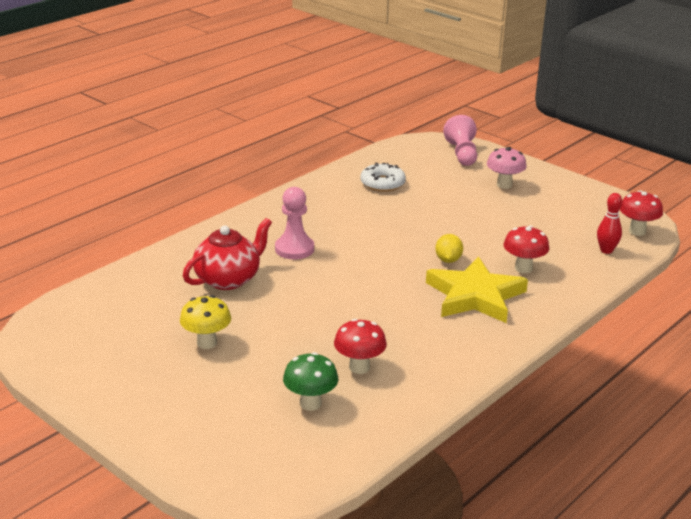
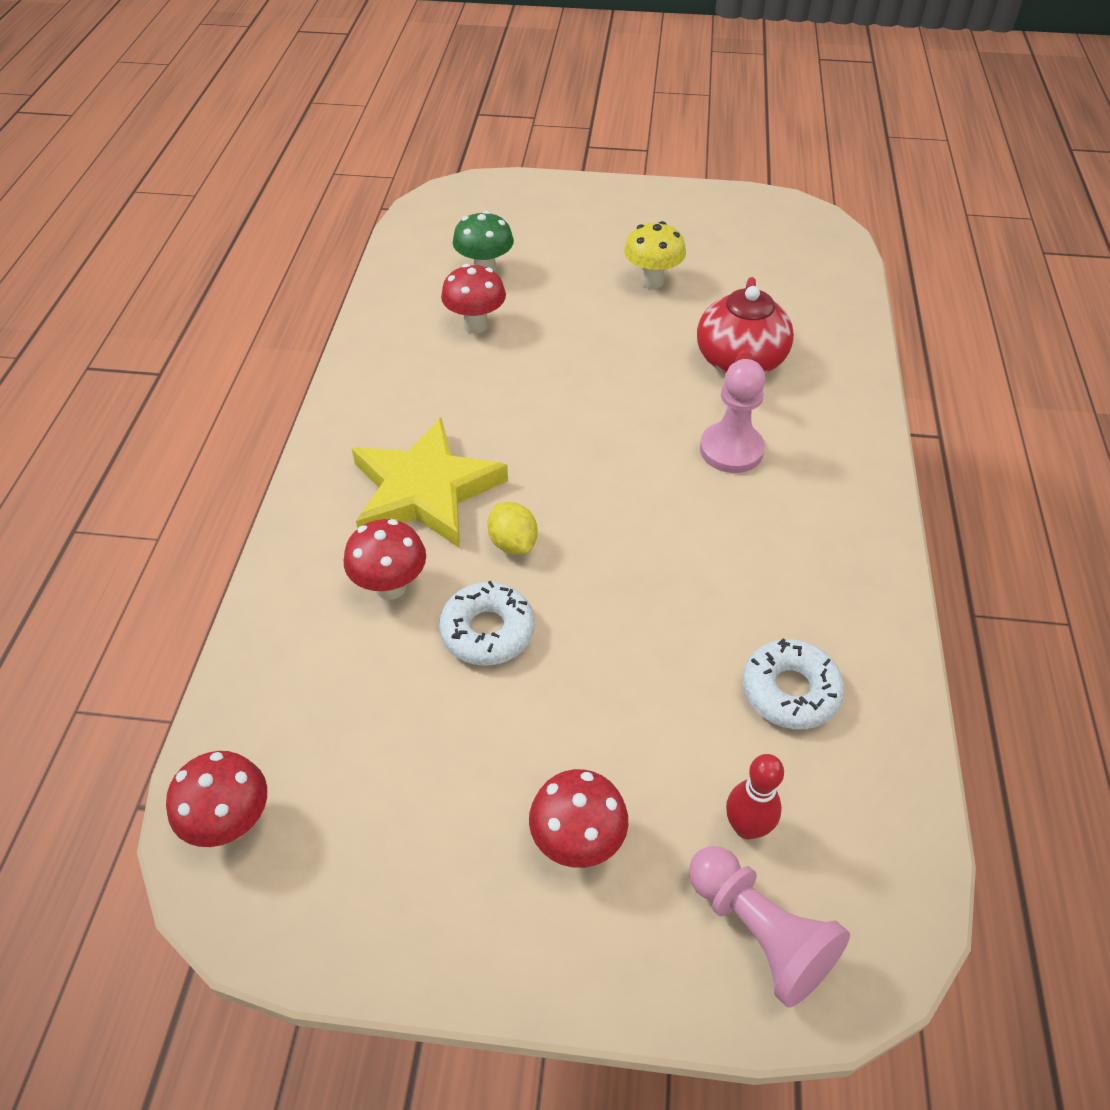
camera: 145 degrees right, 20 degrees up
pink mushroom [487,147,527,189] -> red mushroom [529,769,628,868]
red bowling pin [597,193,622,254] -> red bowling pin moved to [726,754,784,839]
none -> white donut [439,581,535,666]

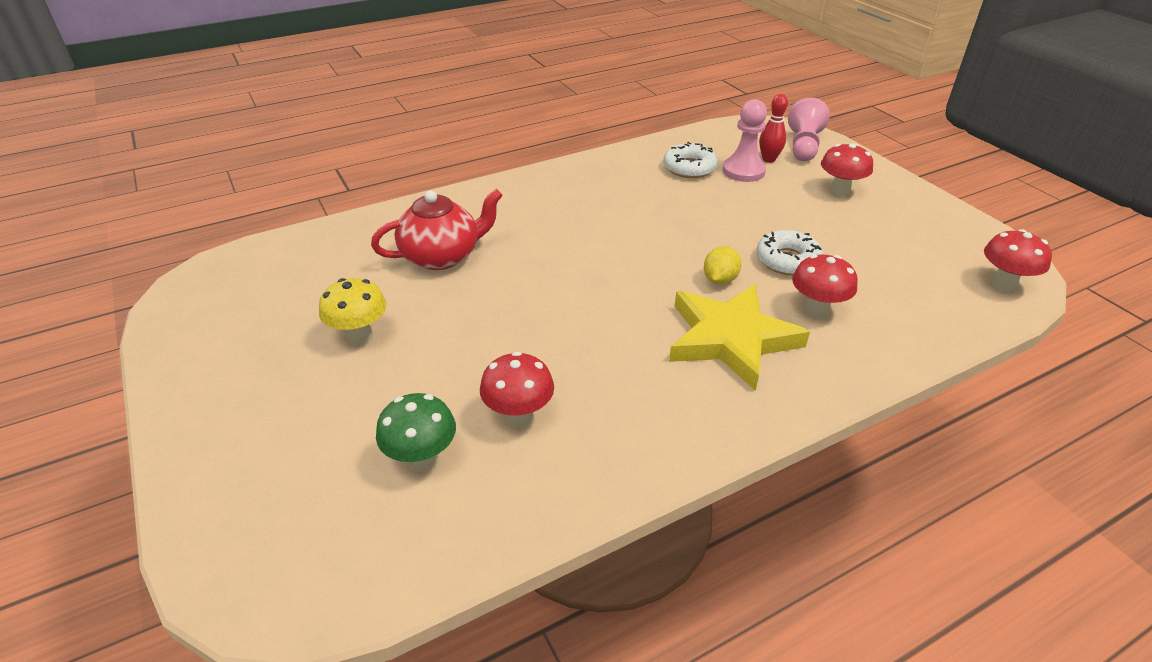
camera: 125 degrees left, 10 degrees down
pink pawn [700,359,766,473] -> pink pawn moved to [722,99,767,182]

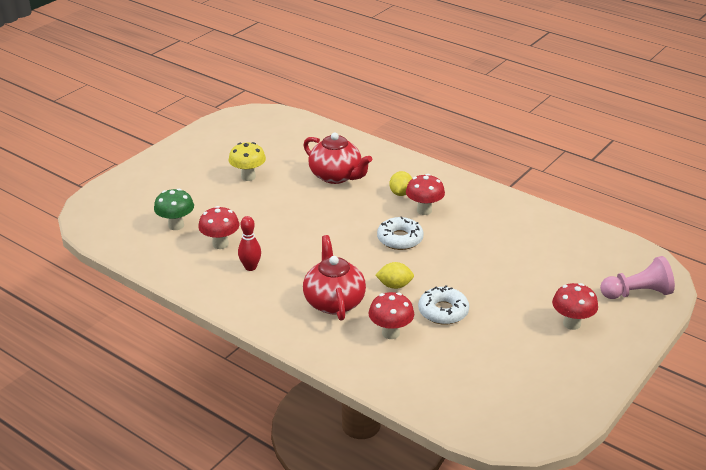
camera: 65 degrees right, 5 degrees down
white donut [663,142,718,178] -> white donut moved to [377,216,423,250]
yellow star [669,284,810,391] -> red teapot [303,235,366,321]
pink pawn [722,99,767,182] -> none
red bowling pin [759,94,788,163] -> red bowling pin moved to [238,216,261,271]
red mushroom [984,229,1052,293] -> red mushroom moved to [406,174,445,215]
none -> yellow lemon [389,171,412,196]

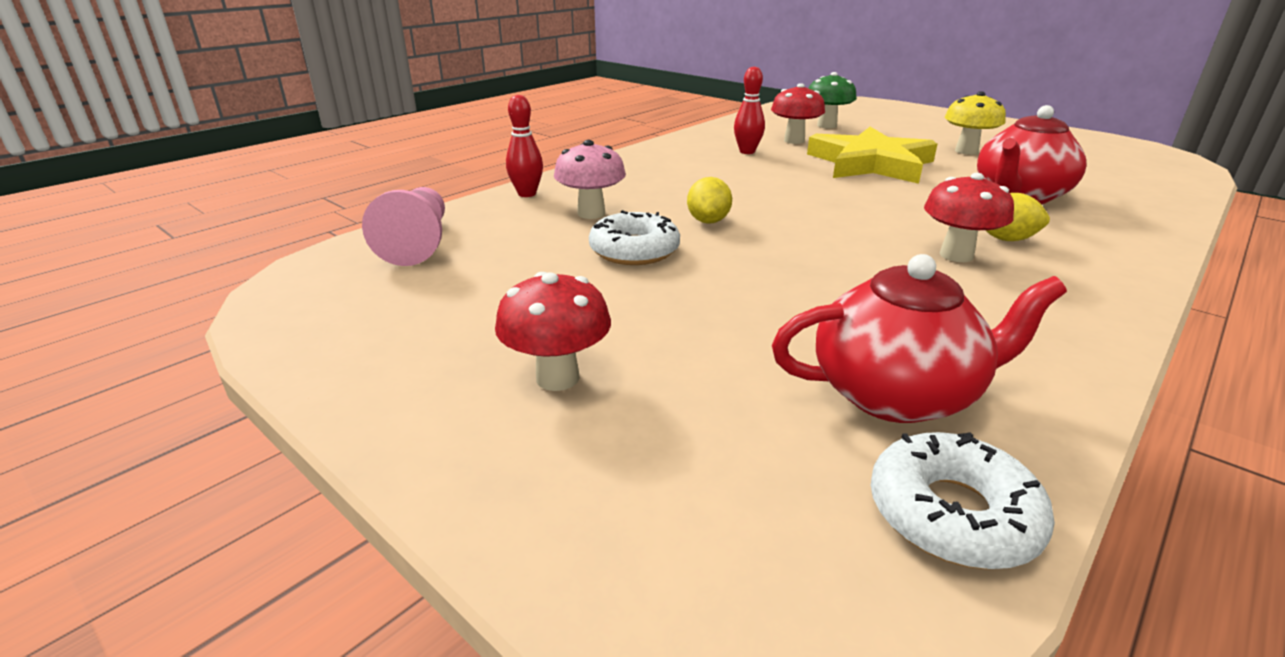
camera: 95 degrees right, 5 degrees down
red teapot [303,235,366,321] -> red teapot moved to [772,254,1067,423]
red mushroom [369,292,414,339] -> pink mushroom [554,140,626,219]
white donut [377,216,423,250] -> white donut moved to [871,432,1055,569]
pink pawn [600,256,675,299] -> pink pawn moved to [362,187,445,266]
none -> red bowling pin [506,95,543,197]
none -> yellow star [807,127,937,184]

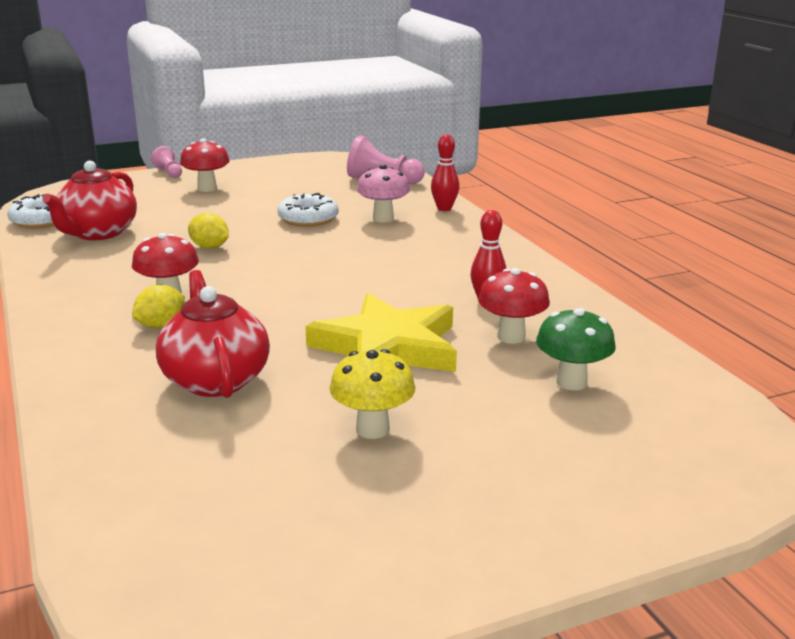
camera: 115 degrees right, 5 degrees down
yellow lemon [687,177,732,224] -> yellow lemon moved to [188,213,229,249]
none -> pink pawn [151,146,182,178]

